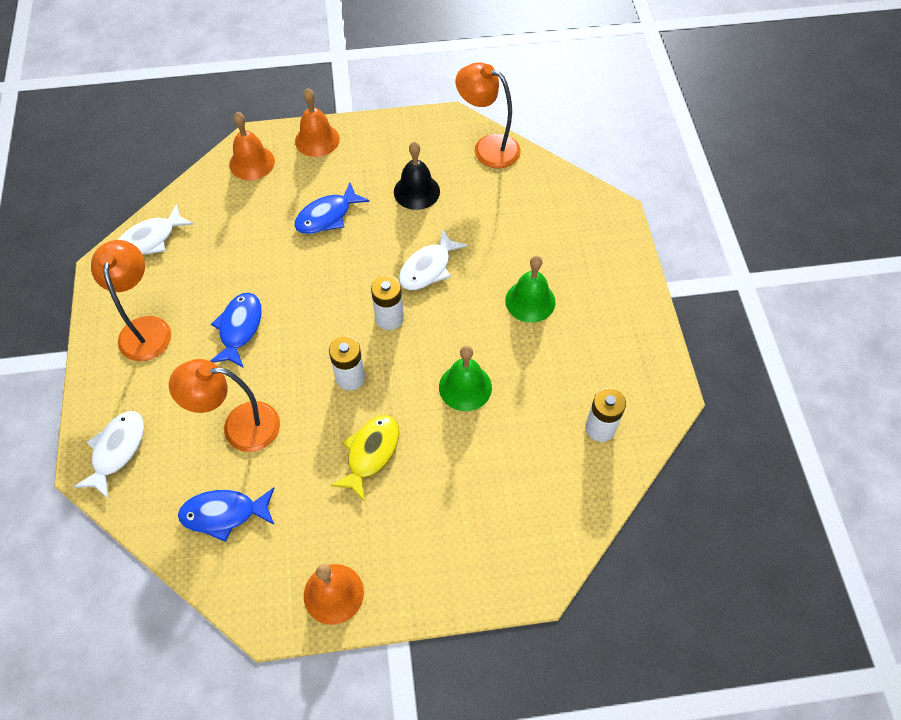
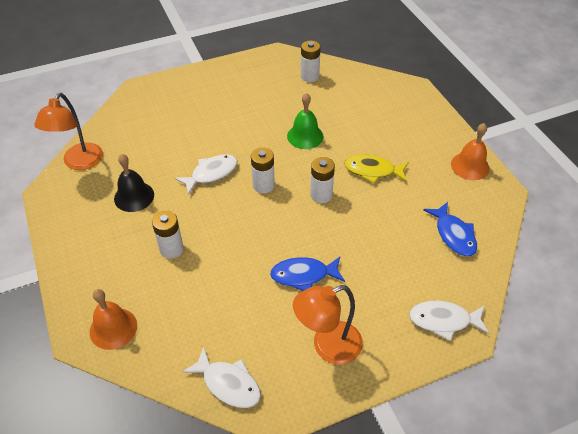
camera: 105 degrees left, 10 degrees down
orange lamp [169,359,280,452] -> none
blue fish [294,183,370,234] -> white battery [152,211,183,259]
orange bell [295,88,340,157] -> none
white fish [399,229,468,290] -> white fish turned 60 degrees counterclockwise [175,154,237,195]
green bell [505,256,555,323] -> none

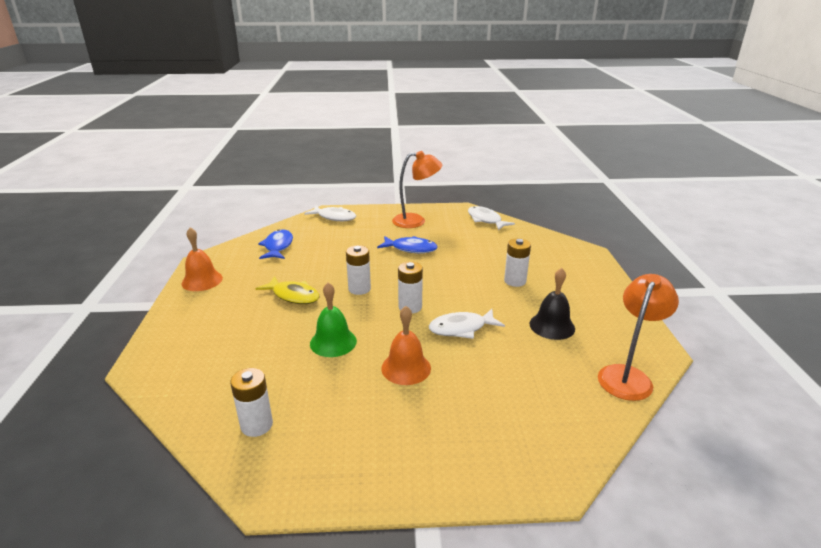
camera: 160 degrees left, 20 degrees down
orange bell [90,289,137,350] -> orange bell moved to [381,306,431,385]

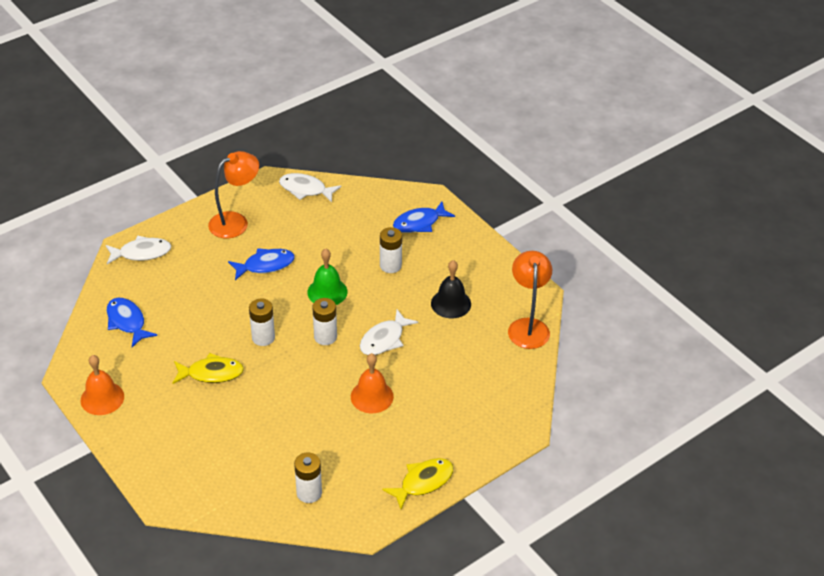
camera: 35 degrees left, 15 degrees up
green bell [310,283,357,357] -> green bell moved to [307,248,347,305]
none -> yellow fish [382,458,454,510]
none -> blue fish [393,202,455,233]

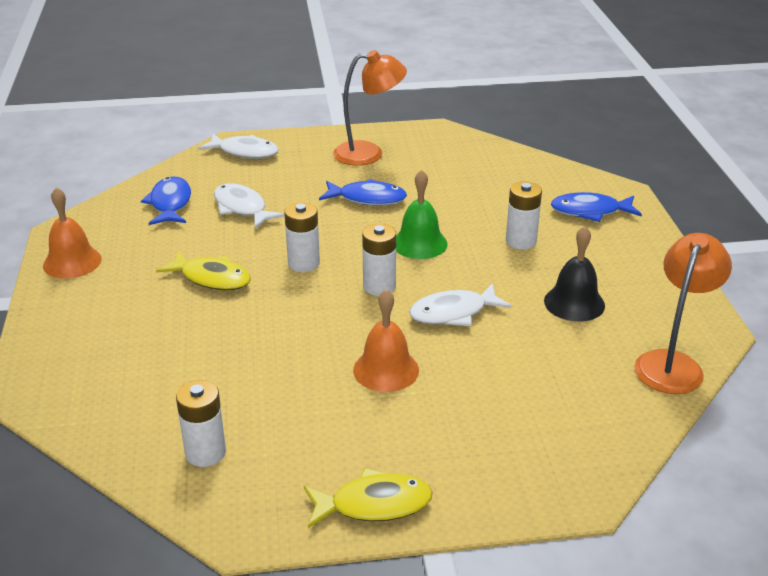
camera: 30 degrees right, 10 degrees down
white fish [279,173,341,203] -> white fish moved to [214,183,285,229]

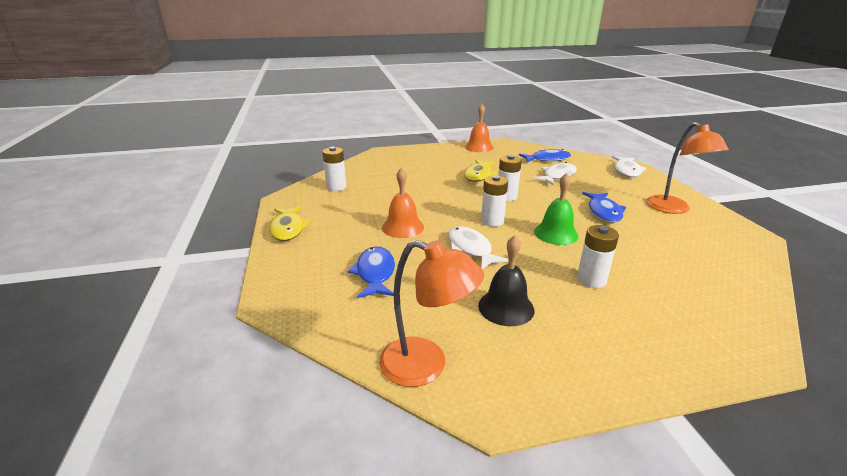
camera: 85 degrees right, 5 degrees down
blue fish [551,192,642,222] -> blue fish moved to [348,246,395,298]

